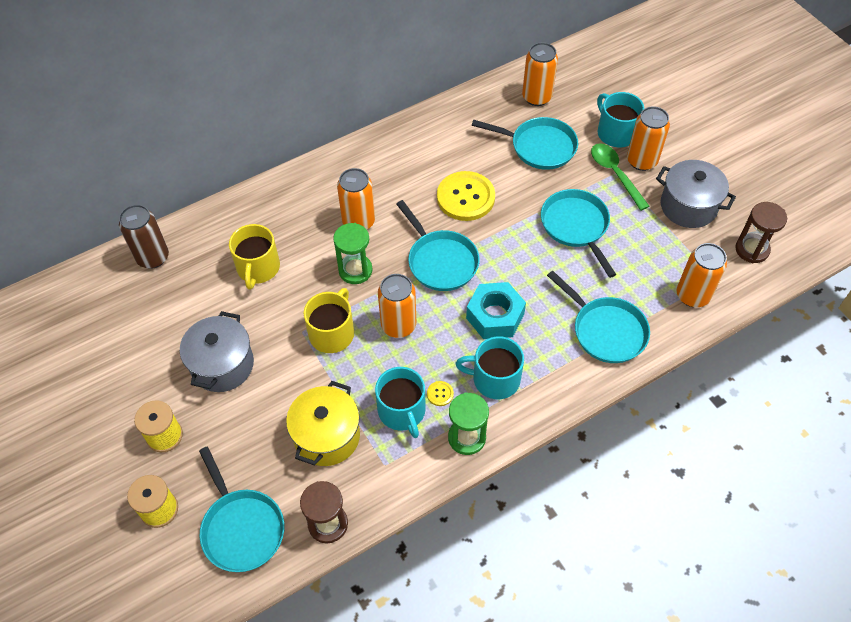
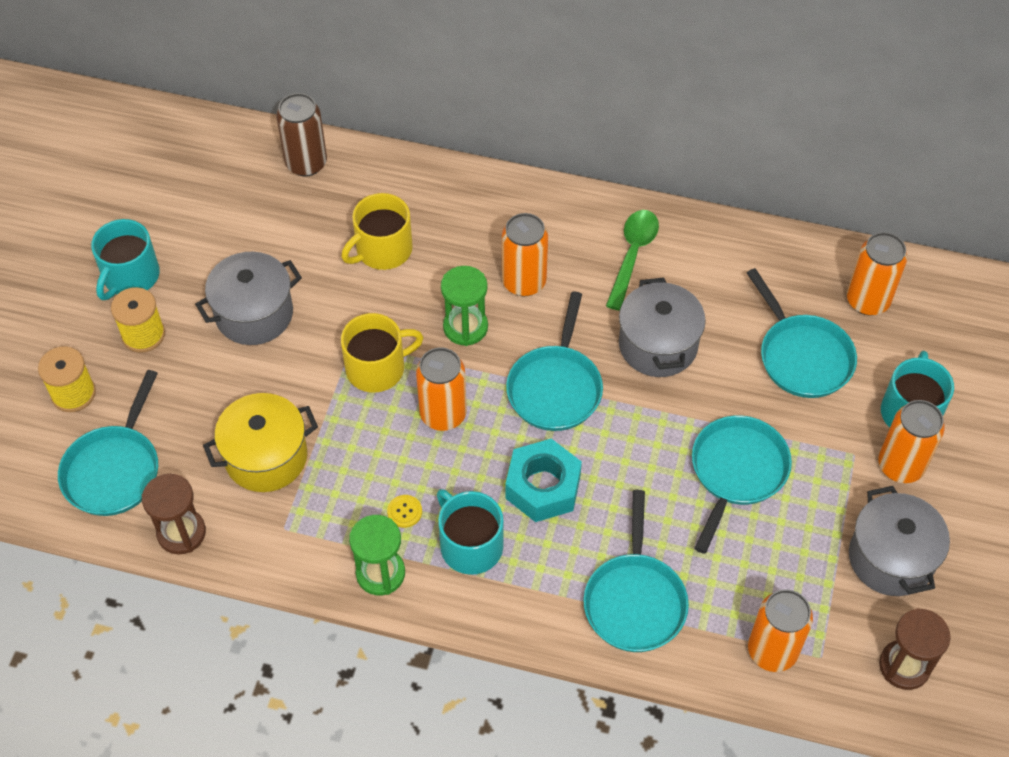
camera: 45 degrees right, 0 degrees up
turquoise mug [375,367,426,438] -> turquoise mug moved to [91,219,160,300]
yellow button [437,171,495,221] -> grey pot [619,278,706,377]
green spoon [591,143,650,211] -> green spoon moved to [606,210,659,311]

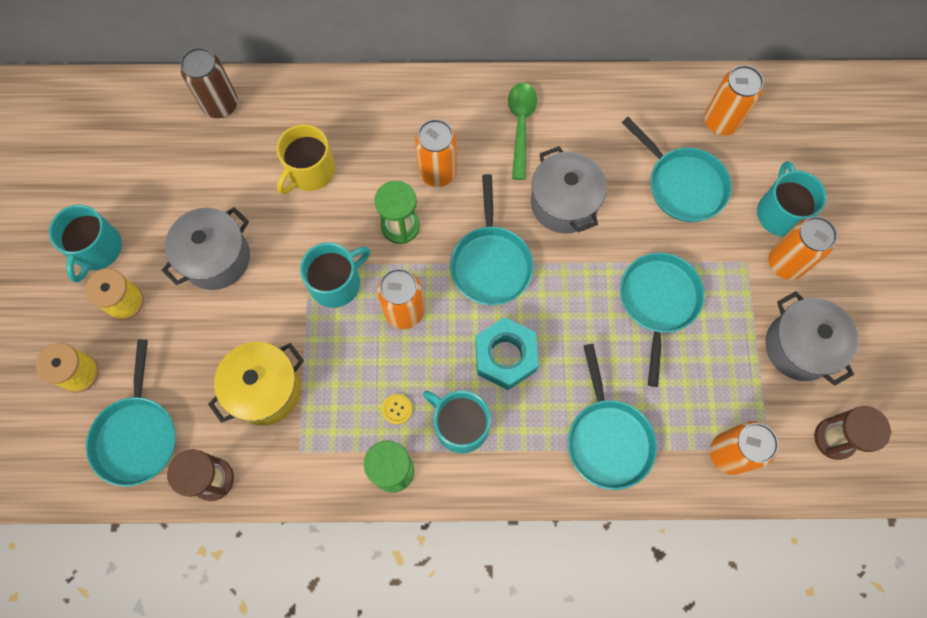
camera: 15 degrees left, 15 degrees up
yellow mug [341,313,424,393] -> turquoise mug [300,242,370,308]

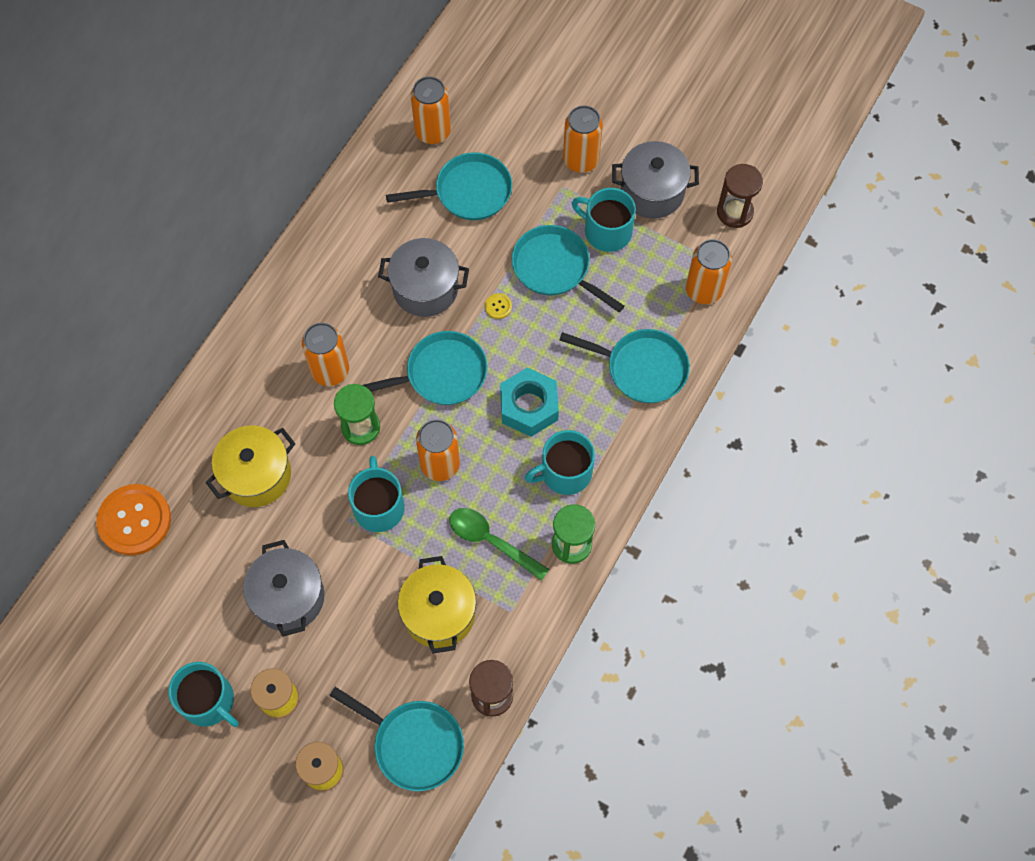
camera: 60 degrees left, 5 degrees down
brown can [180,47,238,118] -> orange button [96,484,171,556]
yellow mug [277,124,335,194] -> yellow pot [205,426,295,507]
yellow button [382,394,412,424] -> yellow button moved to [485,293,512,319]
turquoise pan [450,174,533,305] -> turquoise pan turned 45 degrees counterclockwise [363,331,488,405]
green spoon [508,83,537,180] -> green spoon moved to [450,508,549,581]
turquoise mug [757,161,826,237] -> turquoise mug moved to [572,188,636,252]

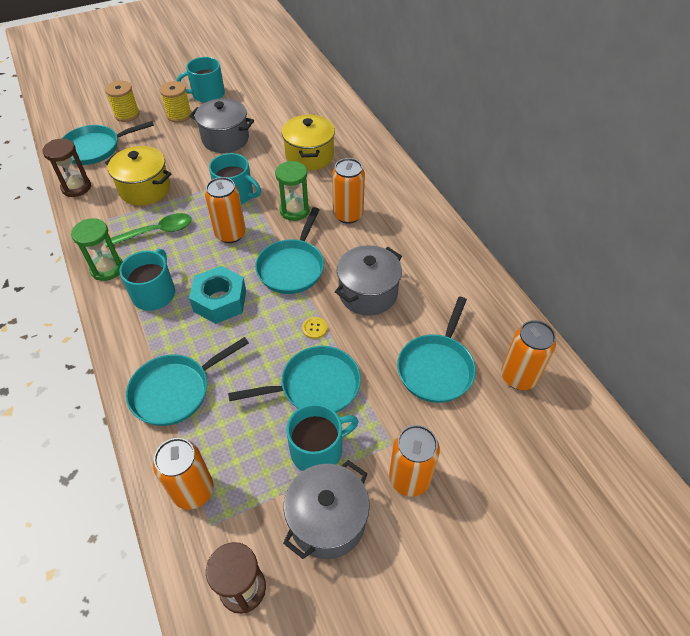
camera: 125 degrees right, 15 degrees down
orange button [96,484,171,556] -> none

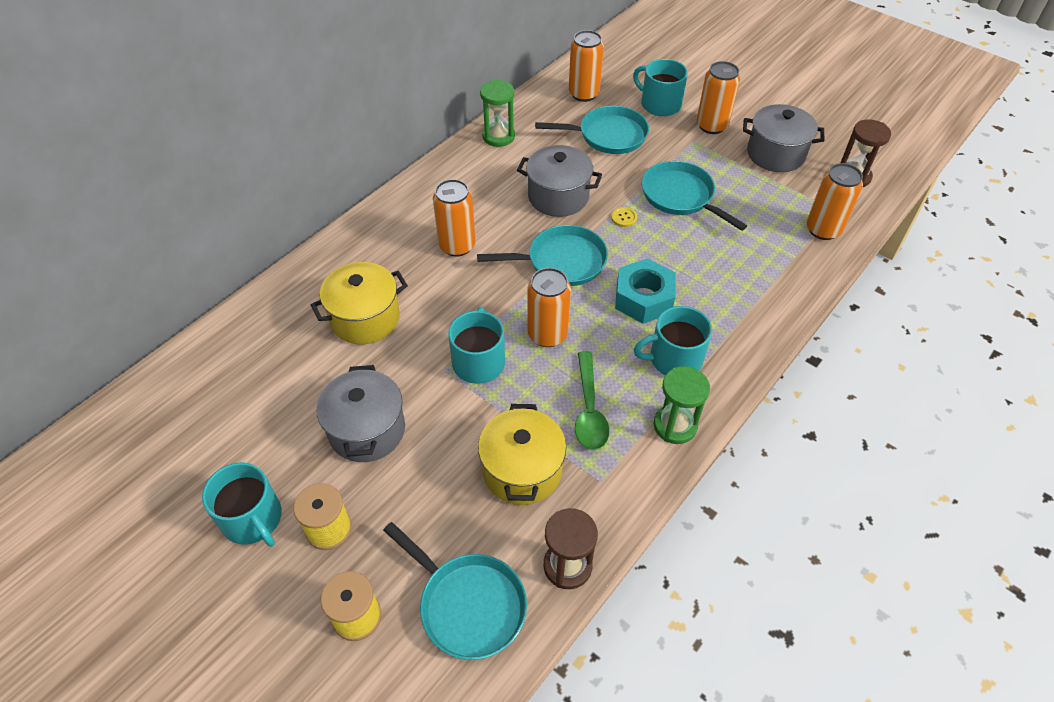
camera: 115 degrees left, 0 degrees up
green spoon [105,213,192,248] -> green spoon turned 135 degrees counterclockwise [575,351,609,450]
turquoise pan [126,337,249,426] -> none
green hourglass [275,161,310,221] -> green hourglass moved to [480,80,515,147]
turquoise mug [286,404,359,471] -> turquoise mug moved to [633,59,688,116]

